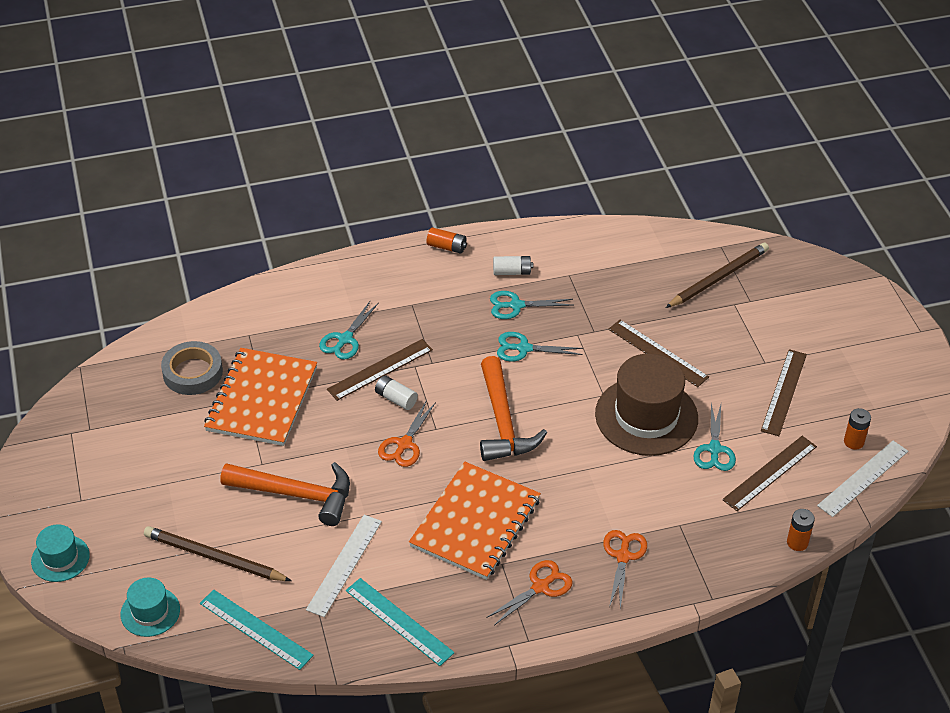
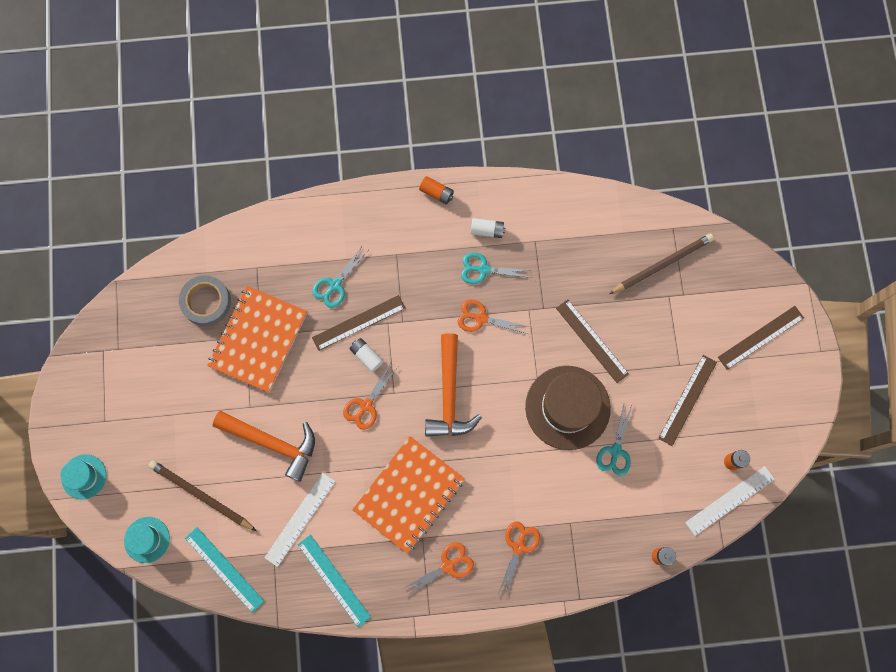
camera: 10 degrees right, 30 degrees up
turquoise scissors [497,332,583,362] -> orange scissors [458,300,530,334]
brown ruler [722,436,817,511] -> brown ruler moved to [718,306,804,370]

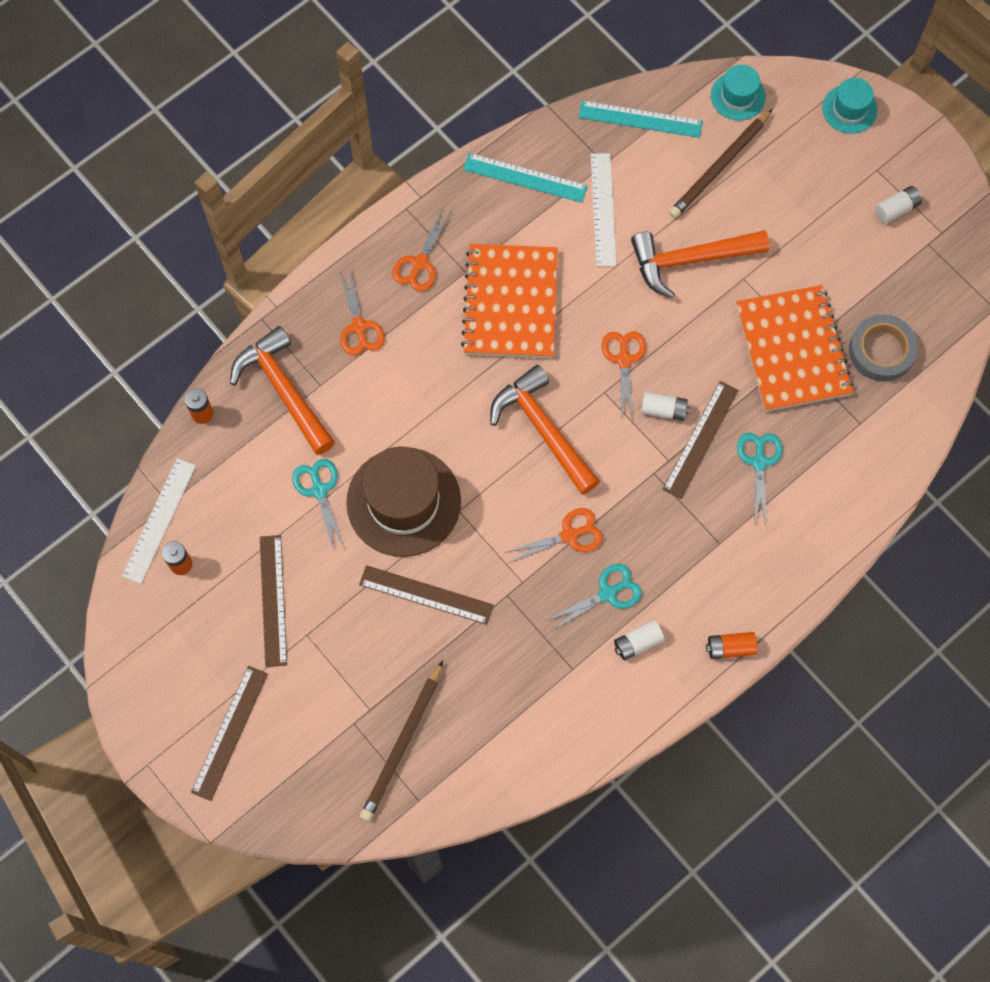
camera: 145 degrees right, 5 degrees down
brown pencil [148,460,256,531] -> brown pencil turned 135 degrees clockwise [669,109,773,218]
none -> orange hammer [230,326,335,455]
none -> white battery [875,186,922,224]

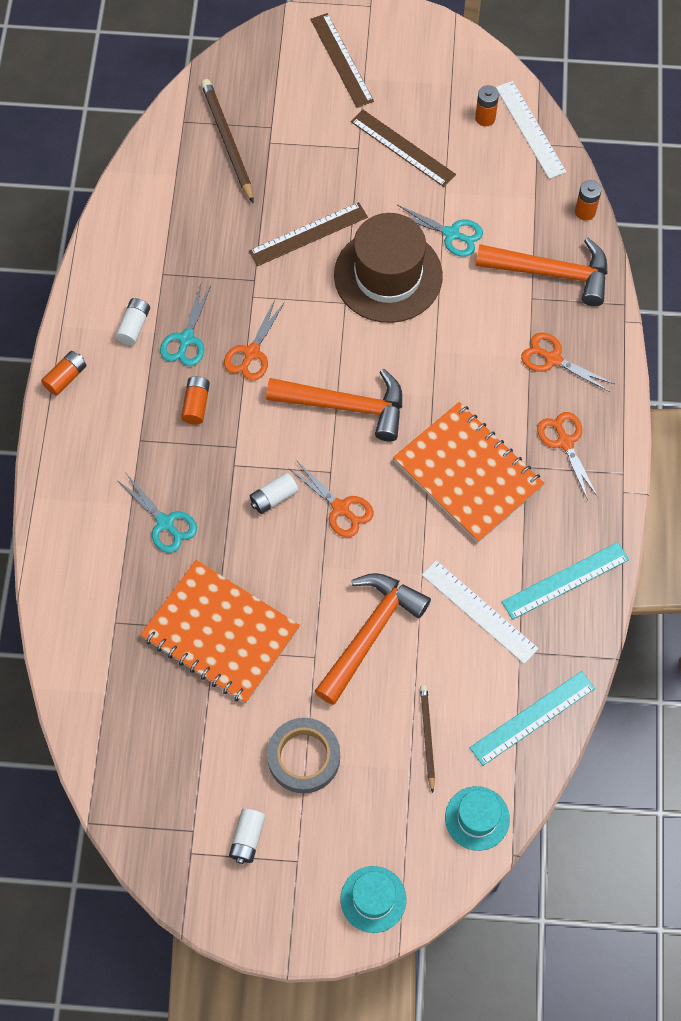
camera: 135 degrees right, 5 degrees down
brown ruler [663,381,738,499] -> none
brown pencil [669,109,773,218] -> brown pencil [420,685,435,793], size x0.61
grey tape [849,314,918,382] -> grey tape moved to [267,718,340,793]
none -> orange battery [181,376,210,425]

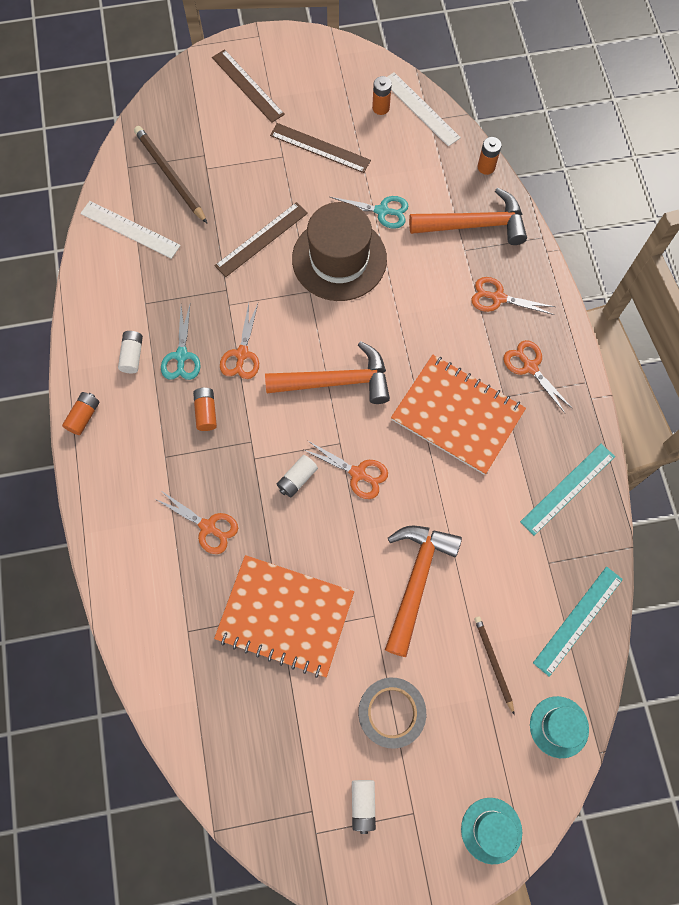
camera: 15 degrees left, 5 degrees up
turquoise scissors [117,474,197,553] -> orange scissors [155,492,238,554]
white ruler [422,560,539,664] -> white ruler moved to [80,201,181,259]

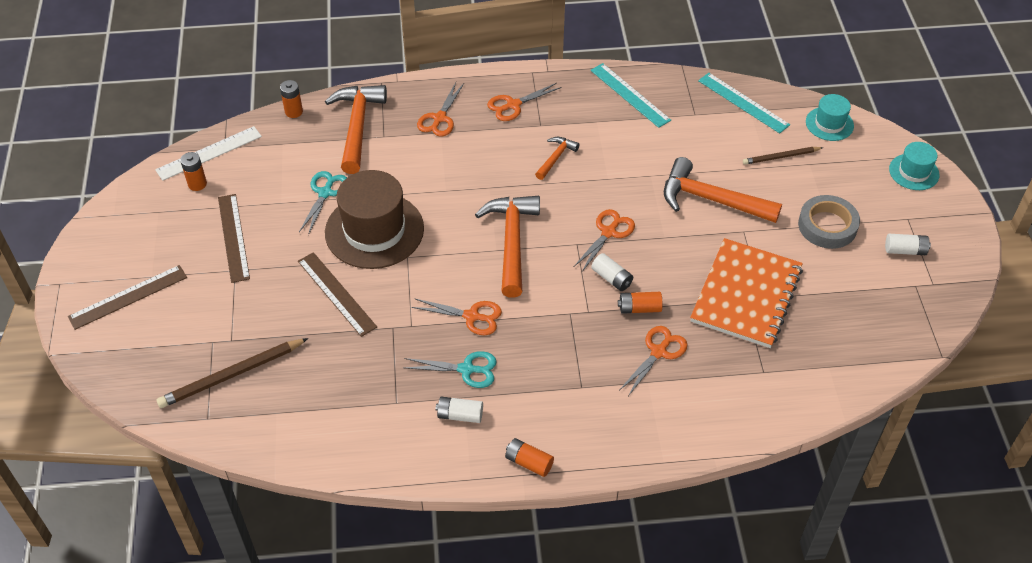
camera: 85 degrees left, 20 degrees down
white ruler [80,201,181,259] -> none
orange battery [193,387,217,431] -> orange battery moved to [618,292,662,314]
brown ruler [270,123,371,173] -> brown ruler turned 45 degrees counterclockwise [218,194,250,283]
orange notebook [391,355,526,475] -> orange hammer [535,137,580,180]

